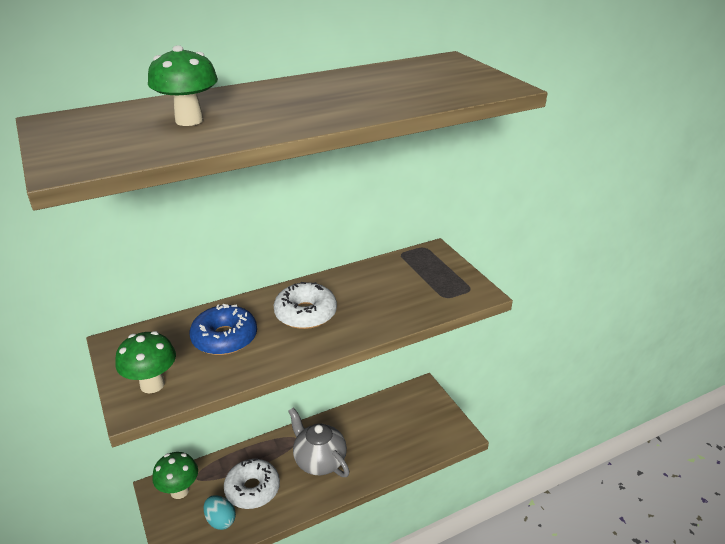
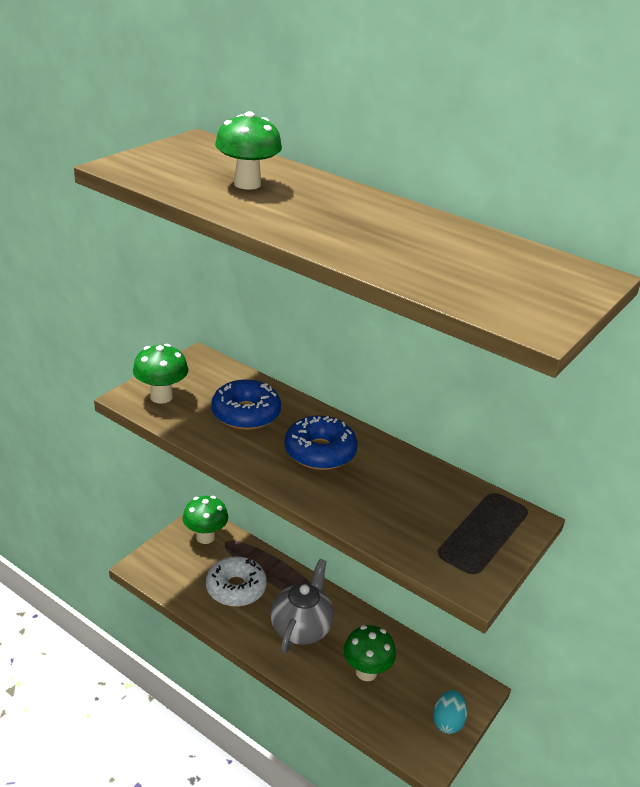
camera: 60 degrees right, 0 degrees up
turquoise egg [203,495,236,530] -> turquoise egg moved to [433,690,467,734]
white donut [274,282,337,329] -> blue donut [284,415,357,470]
none -> green mushroom [344,625,396,681]

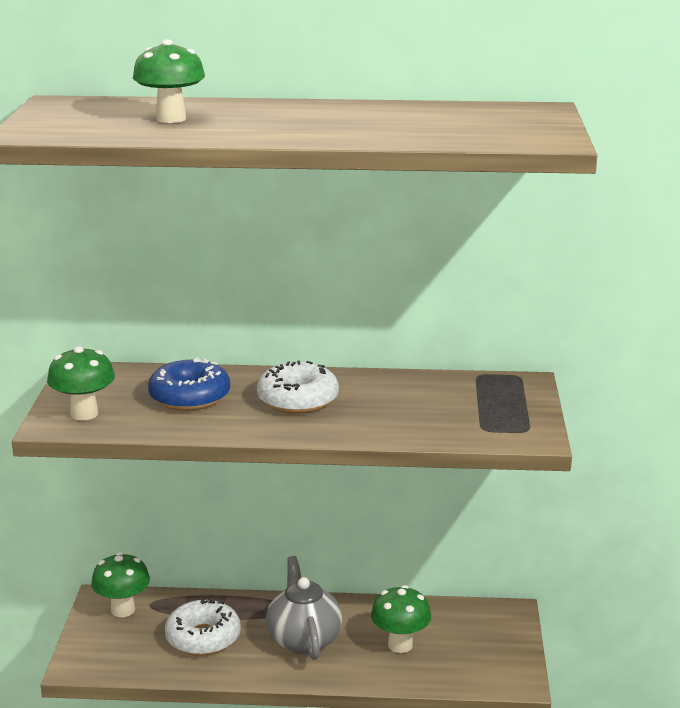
camera: 30 degrees left, 10 degrees down
blue donut [284,415,357,470] -> white donut [257,360,339,414]
turquoise egg [433,690,467,734] -> none

